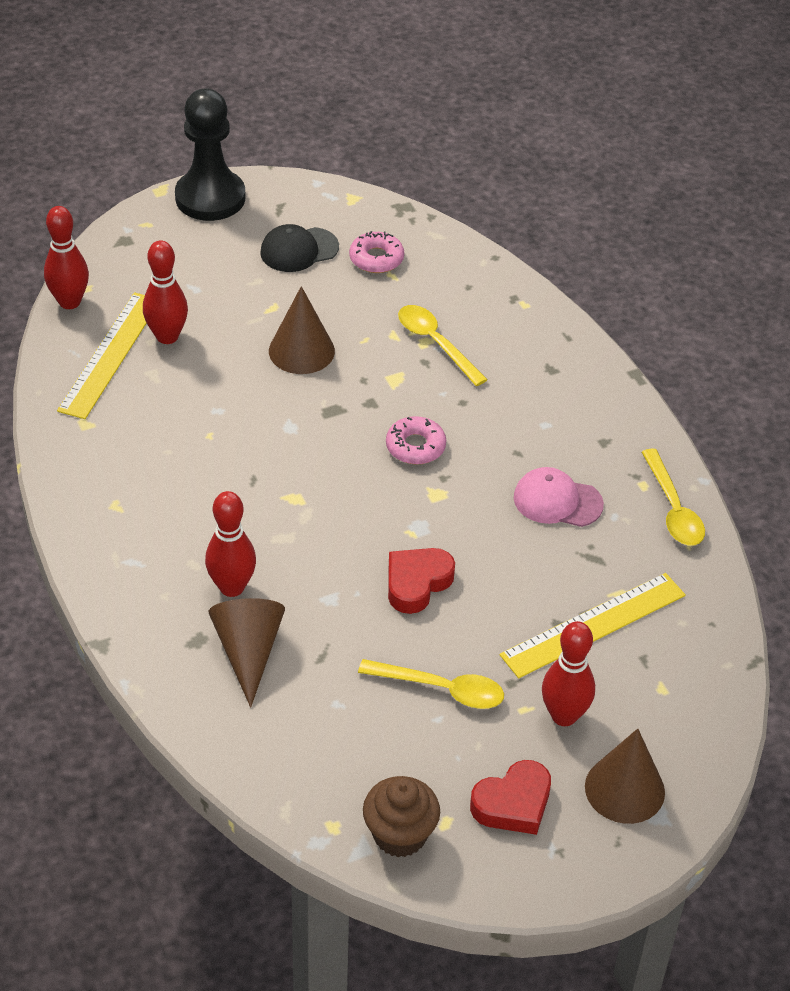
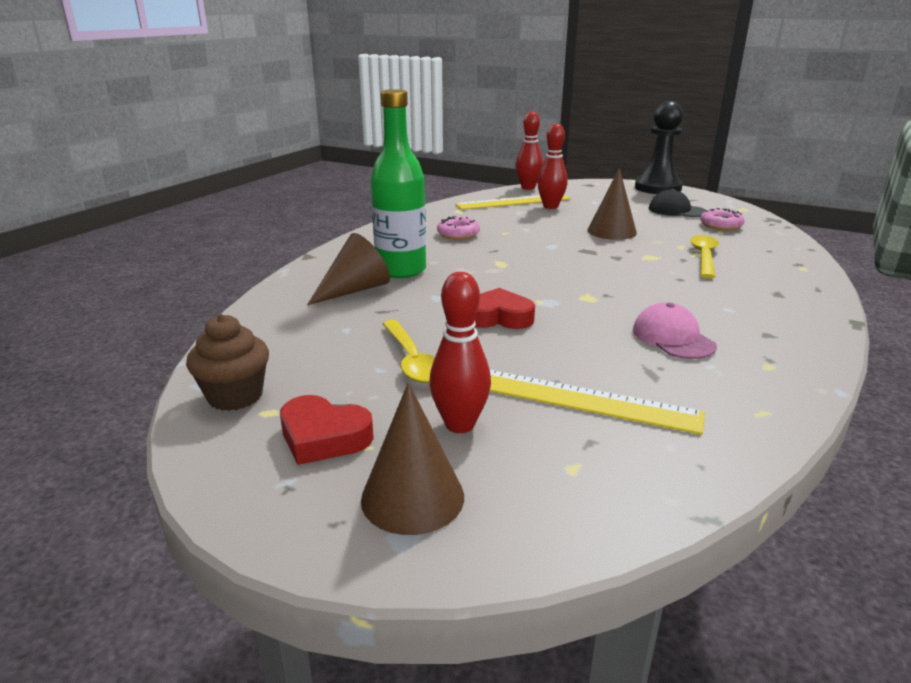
camera: 55 degrees right, 20 degrees down
red bowling pin [205,491,256,597] -> green bottle [371,89,426,278]
pink donut [386,416,446,465] -> pink donut moved to [437,216,480,240]
yellow spoon [642,449,705,546] -> none

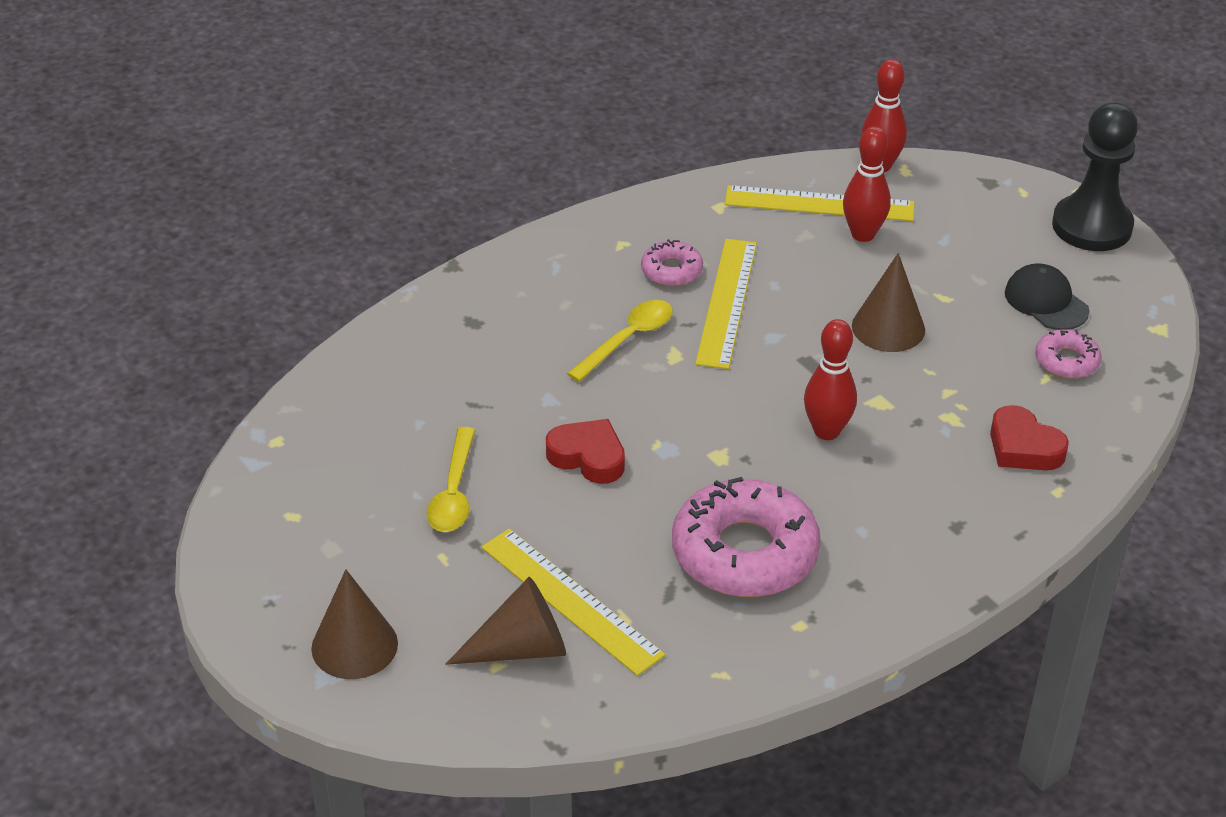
camera: 25 degrees right, 15 degrees up
brown cupcake [186,314,269,411] -> none
red heart [280,395,374,465] -> red heart moved to [990,405,1069,470]
brown cone [307,233,390,305] -> brown cone moved to [446,577,566,665]
green bottle [371,89,426,278] -> none
red bowling pin [429,272,491,433] -> red bowling pin moved to [804,319,857,440]
pink cap [633,302,717,359] -> pink donut [672,477,821,597]
yellow spoon [690,235,719,278] -> yellow spoon moved to [567,300,673,382]
none -> yellow ruler [695,239,757,369]

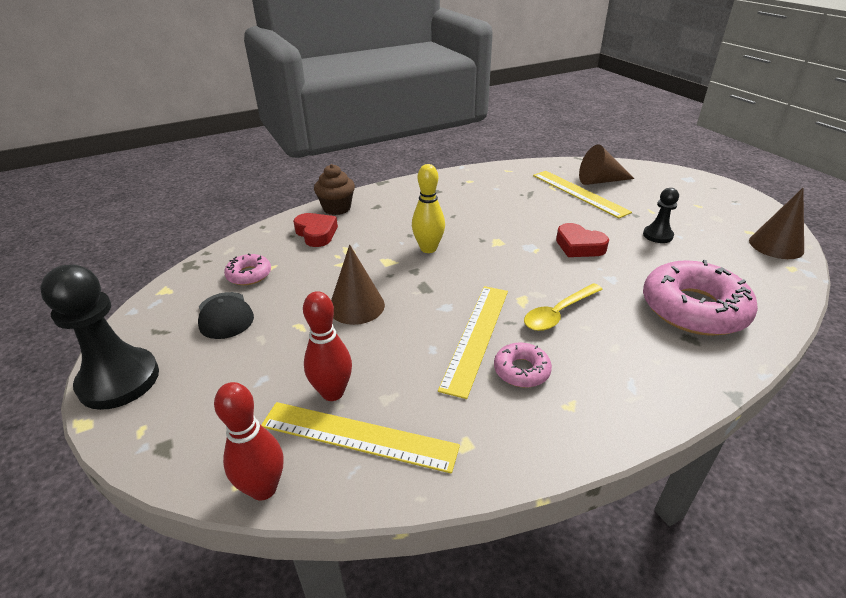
camera: 170 degrees left, 5 degrees down
brown cone [311,569,398,679] -> brown cone moved to [749,188,804,259]
yellow spoon [426,427,475,532] -> black pawn [643,188,679,243]
pink donut [672,477,821,597] -> pink donut moved to [643,260,758,336]
red bowling pin [804,319,857,440] -> yellow bowling pin [412,164,445,253]
none -> brown cupcake [314,164,355,215]

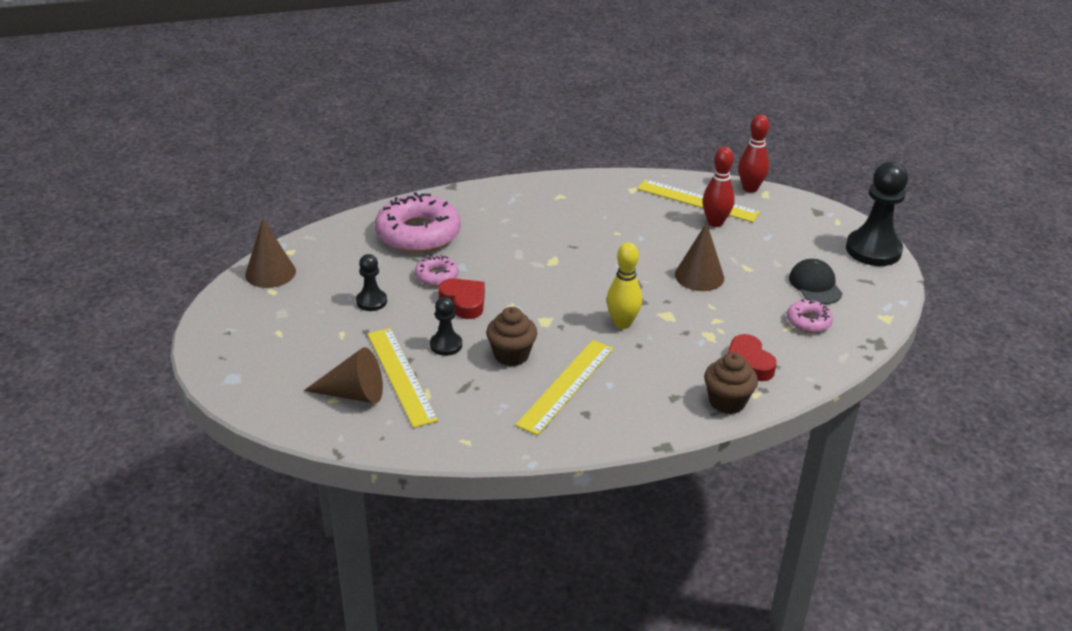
camera: 170 degrees left, 0 degrees up
yellow ruler [438,286,508,399] -> yellow ruler moved to [515,340,614,435]
pink donut [494,343,552,388] -> pink donut moved to [415,255,459,286]
yellow spoon [524,283,603,331] -> none
none -> black pawn [430,297,462,356]
none -> brown cupcake [486,307,537,366]

